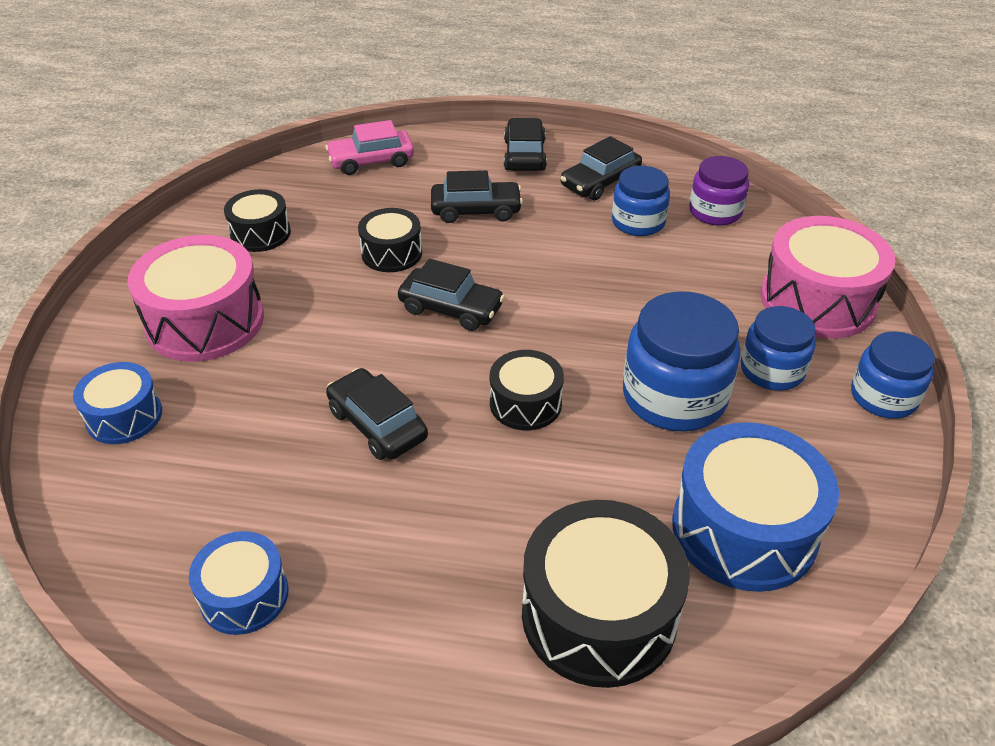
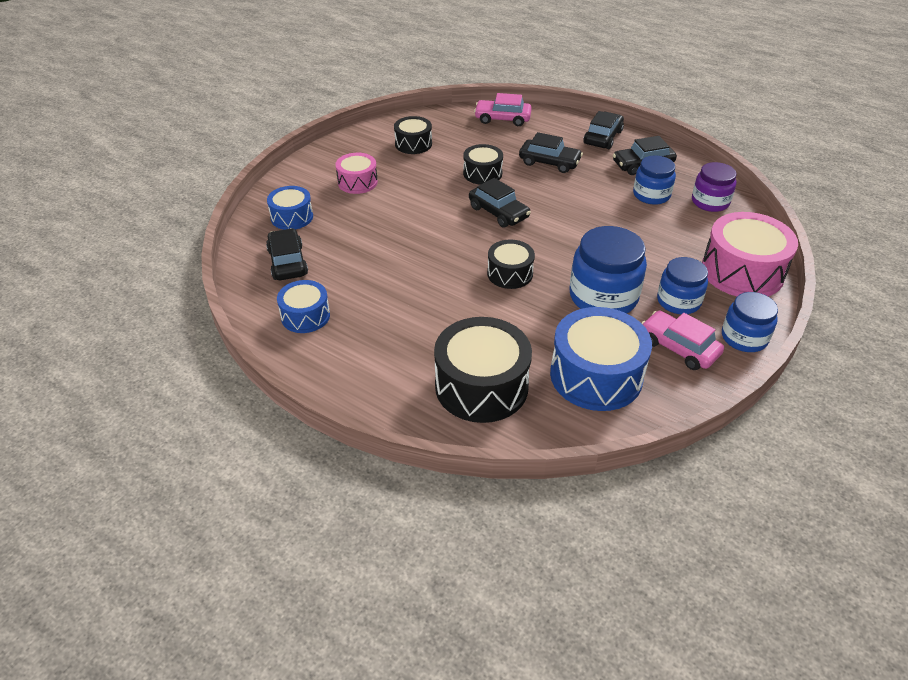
camera: 25 degrees right, 0 degrees up
pink drum [128,235,264,362] -> pink drum [335,153,378,194], size x0.57
black car [326,368,428,460] -> black car moved to [266,228,308,280]
none -> pink car [642,311,724,370]

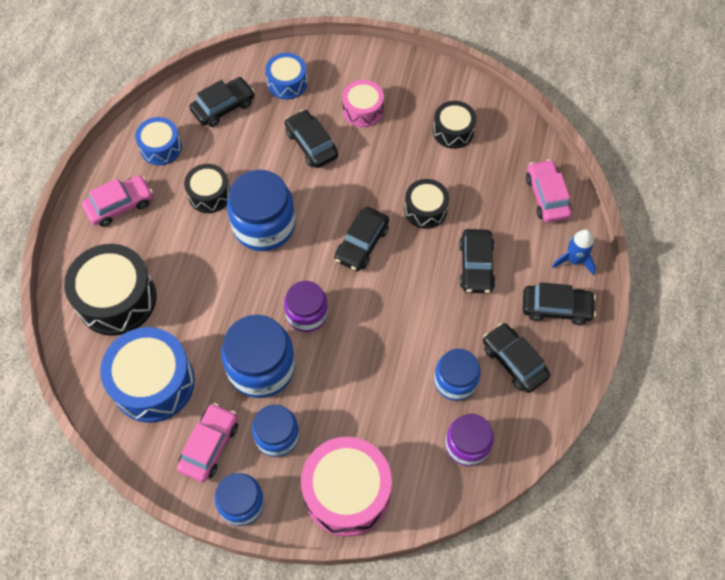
camera: 70 degrees right, 20 degrees up
black drum [487,240,535,289] -> black drum moved to [184,164,230,213]
none -> pink car [82,175,153,227]
none -> blue jar [227,170,296,251]
none -> purple jar [284,281,328,332]
none -> black car [285,109,338,168]
none -> blue rocket [552,229,596,275]

